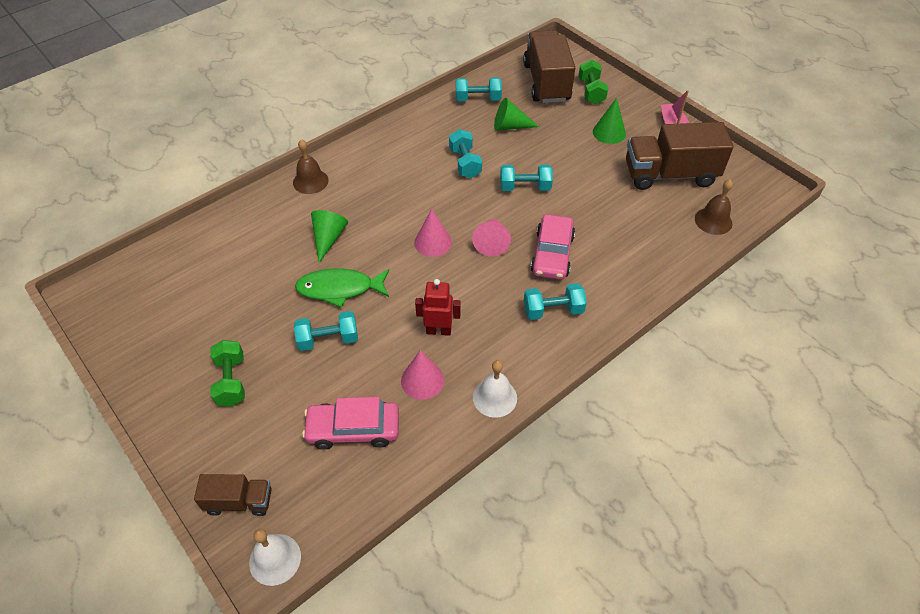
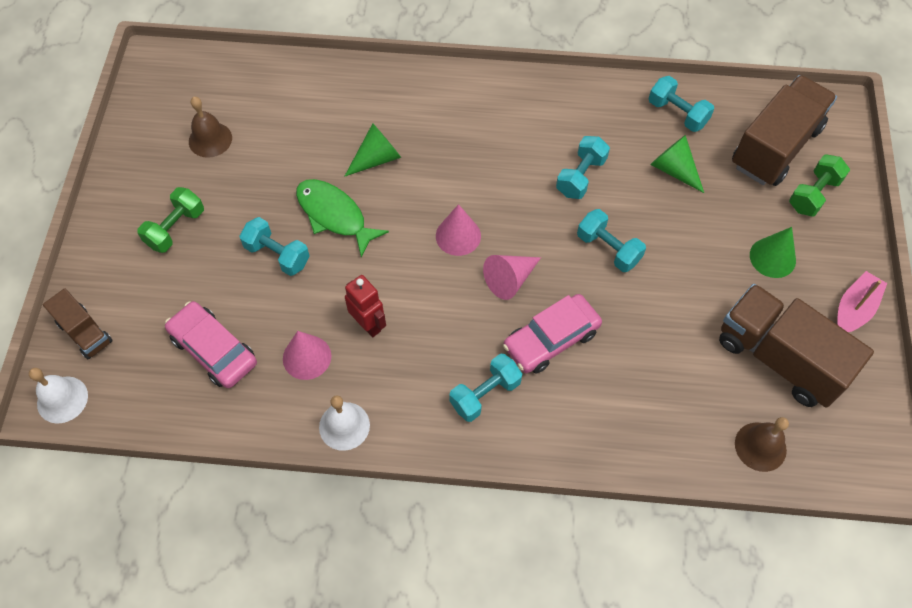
camera: 45 degrees right, 10 degrees up
brown bell [293,139,329,194] -> brown bell moved to [189,97,232,158]
turquoise dumbbell [524,283,587,320] -> turquoise dumbbell turned 75 degrees counterclockwise [449,354,522,422]

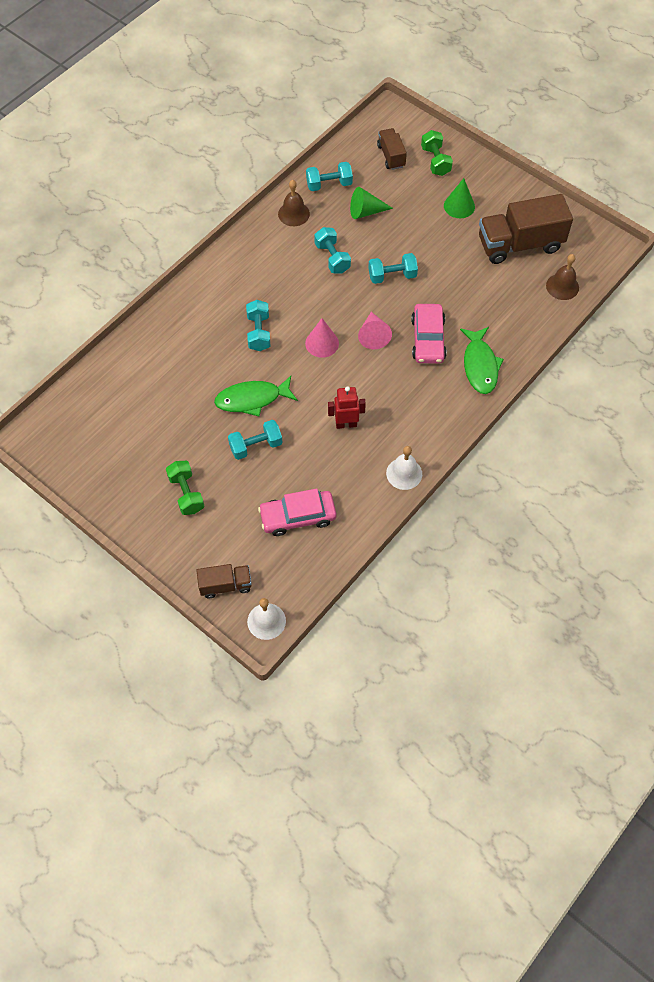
camera: 55 degrees left, 0 degrees up
brown bell [189,97,232,158] -> brown bell moved to [278,180,310,226]
pink cone [283,331,331,380] -> none
green cone [344,123,401,177] -> none
turquoise dumbbell [449,354,522,422] -> turquoise dumbbell moved to [246,300,270,351]
brown truck [732,75,837,186] -> brown truck [377,128,407,170], size x0.52
pink boat [837,271,887,332] -> none
none -> green fish [460,327,504,394]

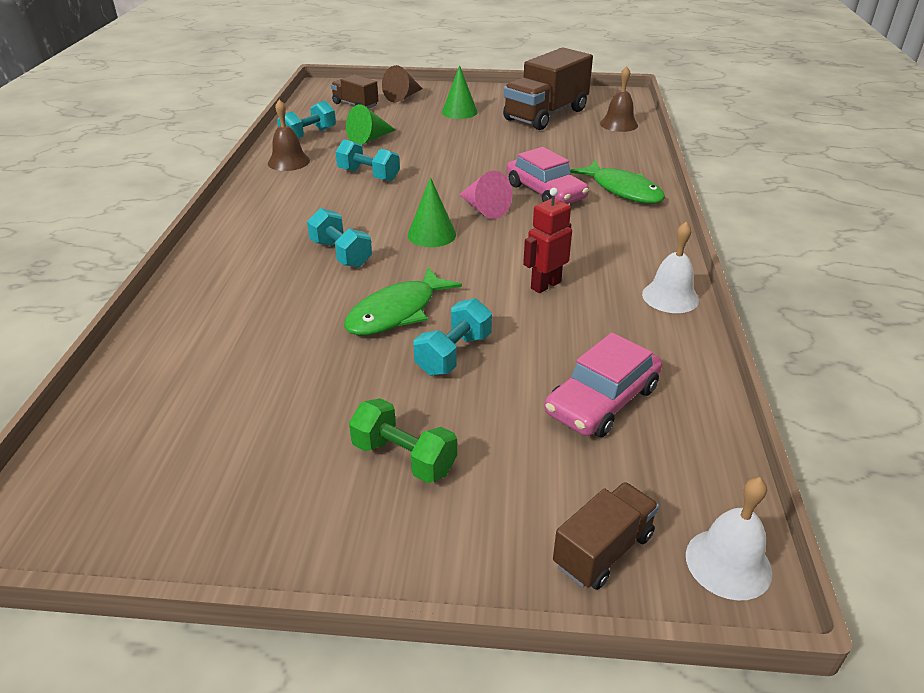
camera: 35 degrees left, 25 degrees down
pink cone [305,318,339,358] -> green cone [408,177,456,247]
turquoise dumbbell [368,253,418,284] -> none
green dumbbell [421,130,453,176] -> brown cone [382,65,423,102]

